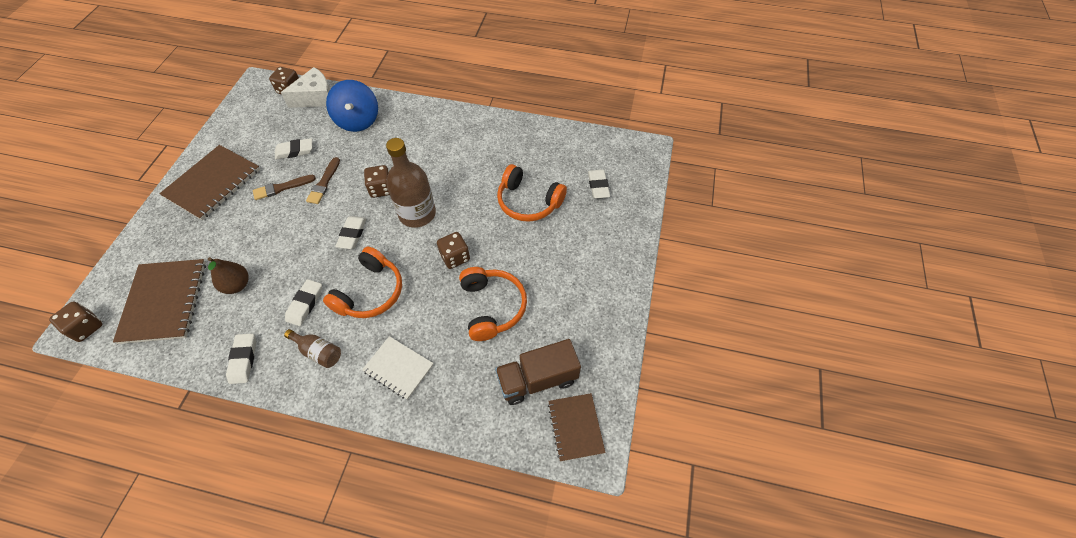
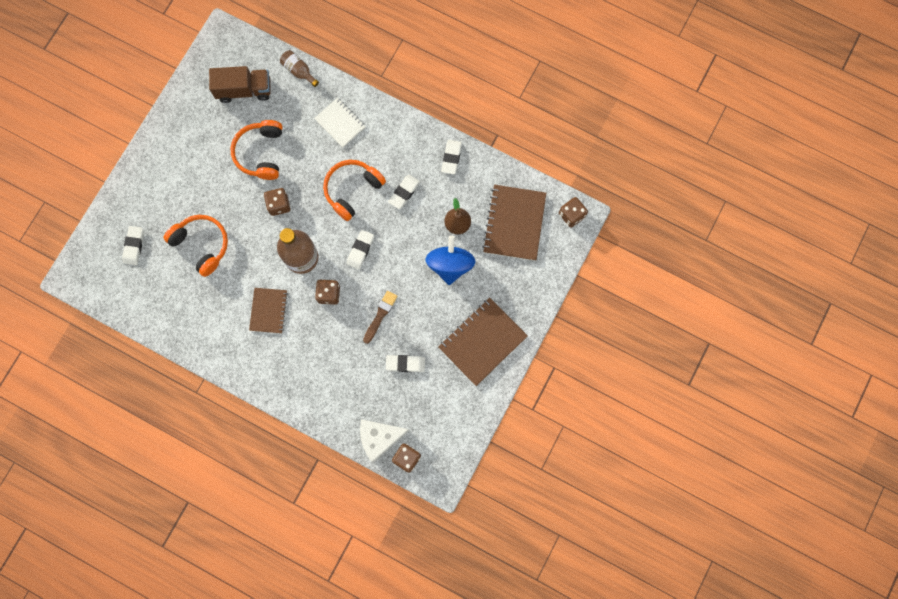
camera: 165 degrees left, 20 degrees up
brown brush [253,174,316,200] -> none
brown bottle [284,329,341,368] -> brown bottle moved to [280,50,319,87]
blue spinning top [326,80,378,132] -> blue spinning top moved to [425,236,476,285]
brown notebook [548,393,606,462] -> brown notebook moved to [249,288,288,333]

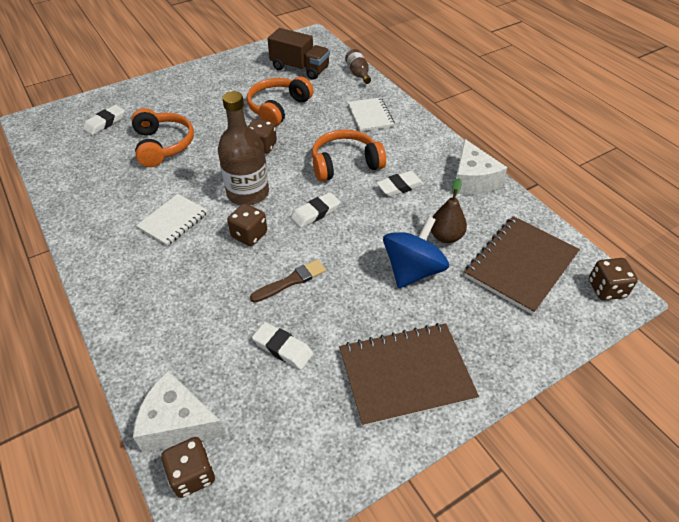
camera: 30 degrees right, 30 degrees down
brown notebook [249,288,288,333] -> white notebook [136,194,208,246]
white eraser [441,140,462,175] -> white cheese [456,139,507,195]

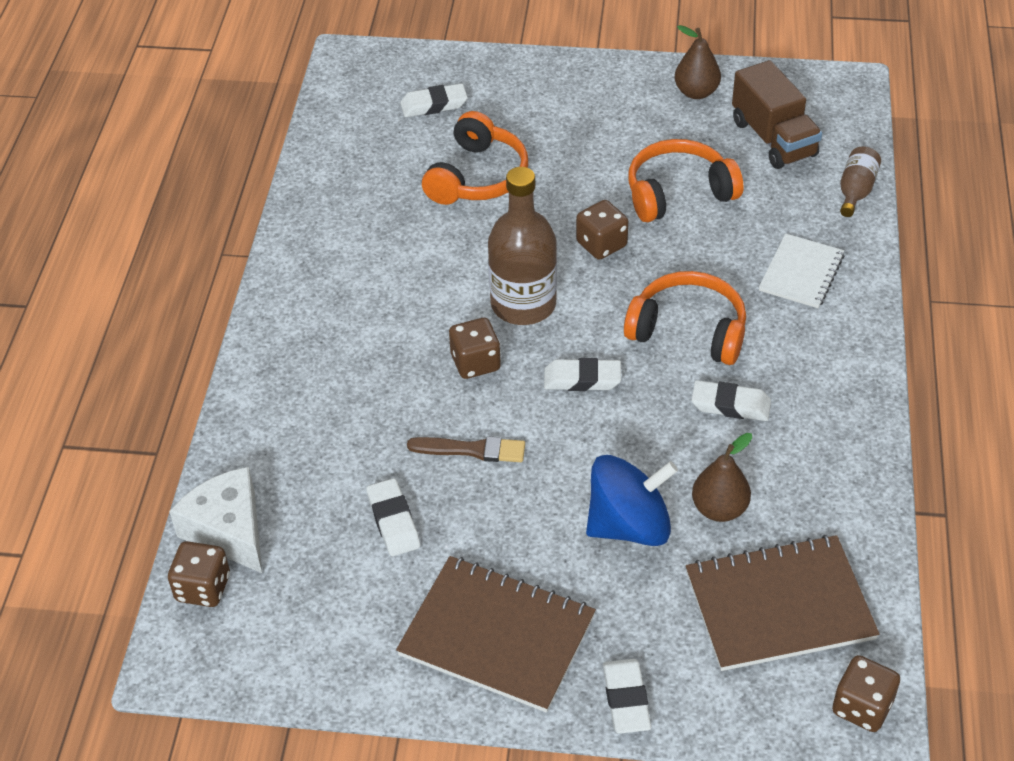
camera: 40 degrees right, 0 degrees up
white notebook [136,194,208,246] -> none
white cheese [456,139,507,195] -> none
none -> white eraser [603,659,651,734]
none -> brown pear [675,25,721,99]

